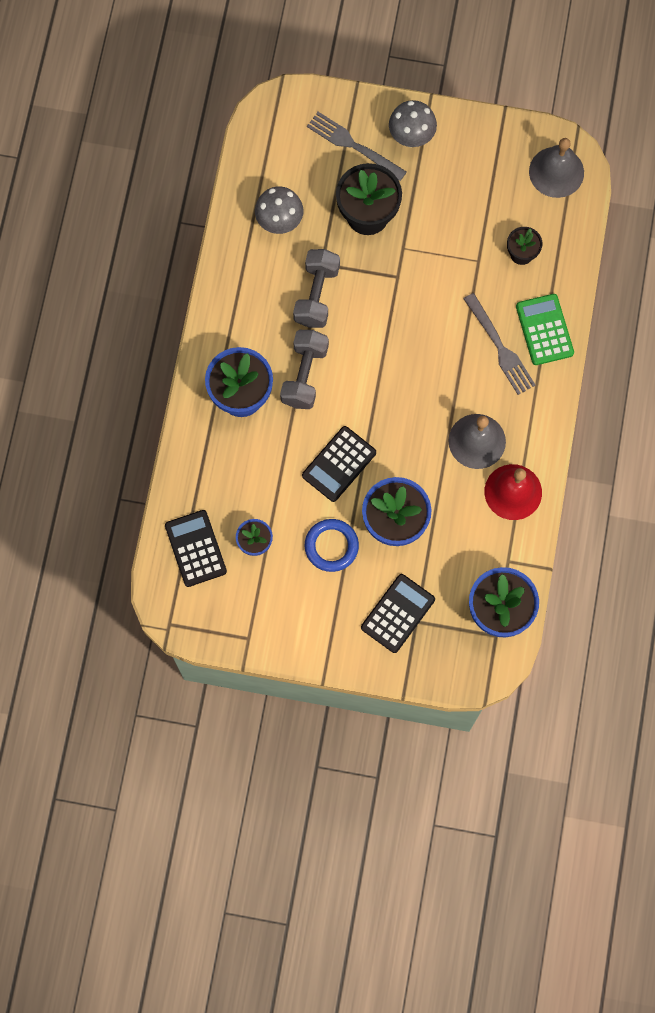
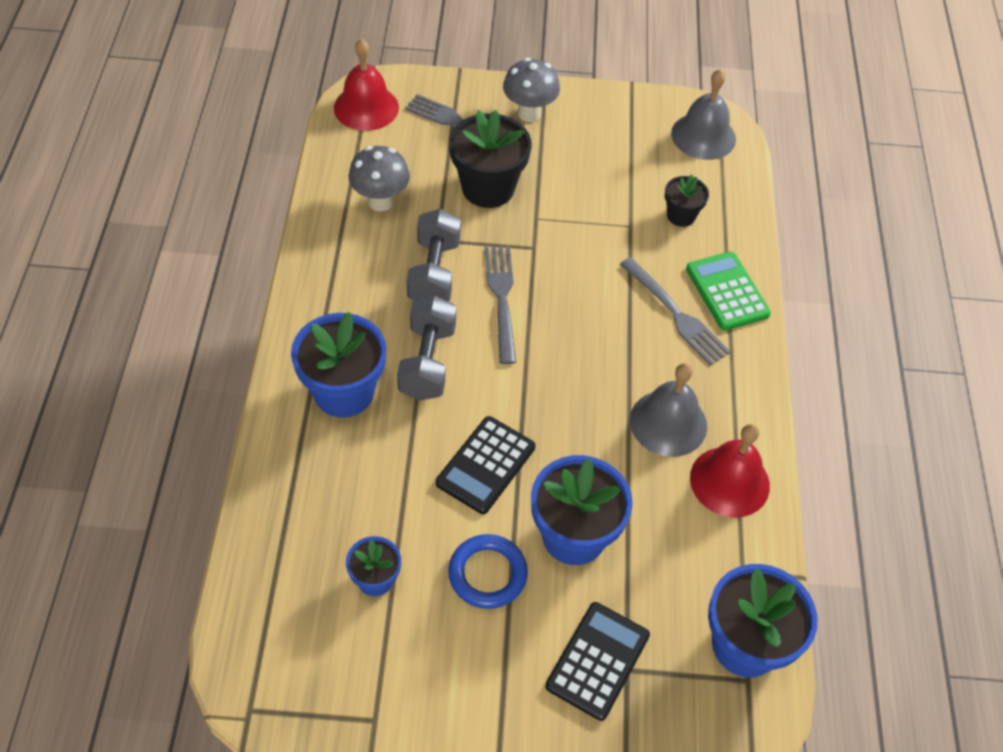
camera: 10 degrees left, 20 degrees down
black calculator [165,510,227,587] -> none
none -> red bell [334,39,399,131]
none -> grey fork [484,246,516,364]

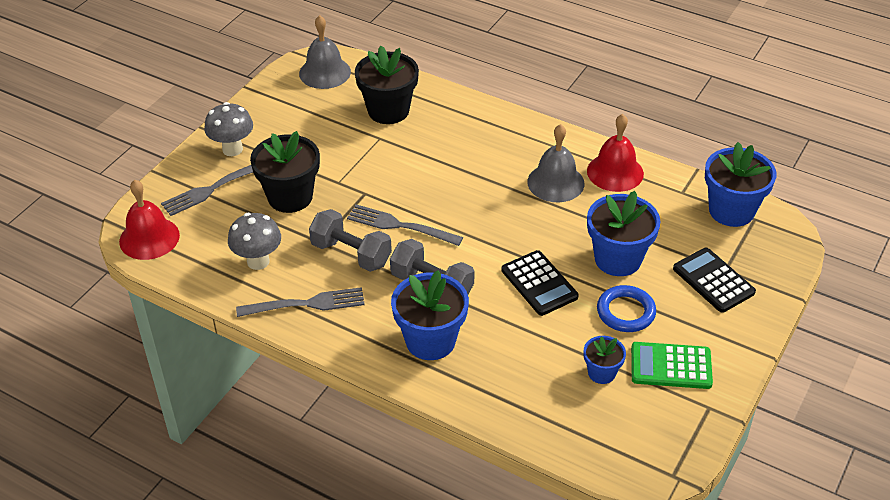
camera: 60 degrees left, 10 degrees down
grey fork [620,257,730,365] -> grey fork moved to [236,287,365,317]
black flower pot [665,175,709,227] -> black flower pot [355,46,419,124], size x1.85
green calculator [686,252,771,331] -> green calculator moved to [631,342,713,389]

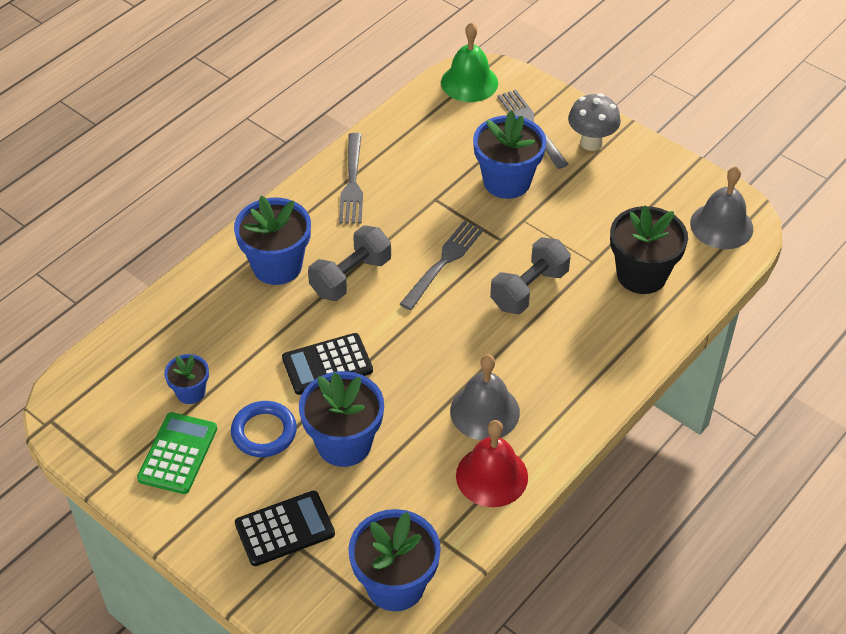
camera: 100 degrees right, 5 degrees up
red bell [119,180,180,260] -> green bell [441,22,498,102]
grey mushroom [228,213,281,270] -> none
black flower pot [250,131,320,213] -> blue flower pot [473,110,546,199]
grey dumbbell [309,209,392,272] -> grey dumbbell moved to [490,237,571,314]

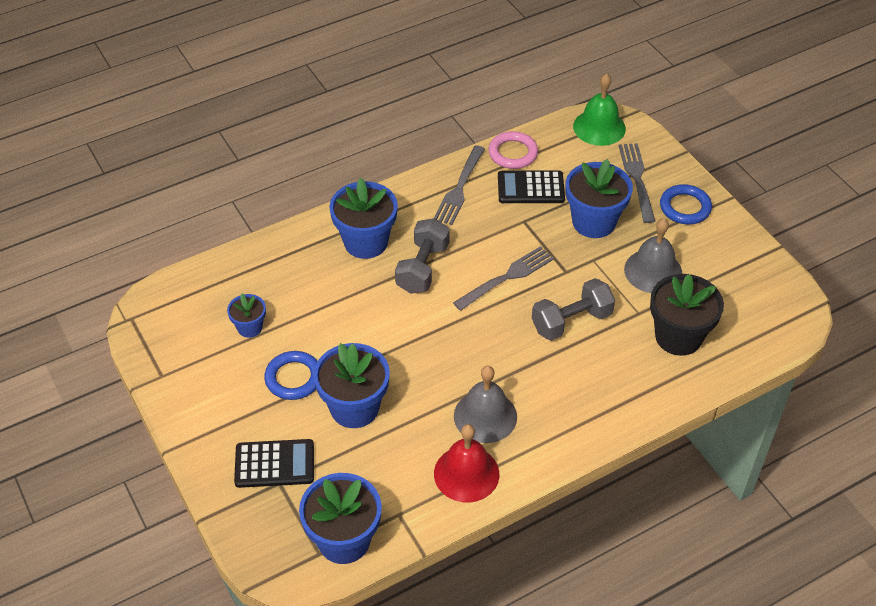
camera: 20 degrees right, 0 degrees up
green calculator [137,412,217,494] -> none
black calculator [282,333,373,395] -> black calculator moved to [498,171,565,203]
grey dumbbell [308,225,391,301] -> grey dumbbell turned 45 degrees counterclockwise [395,218,450,294]
grey mushroom [568,93,621,151] -> blue ring [660,184,712,224]
grey bell [690,166,753,249] -> grey bell moved to [624,218,682,293]
none -> pink ring [488,131,538,169]

